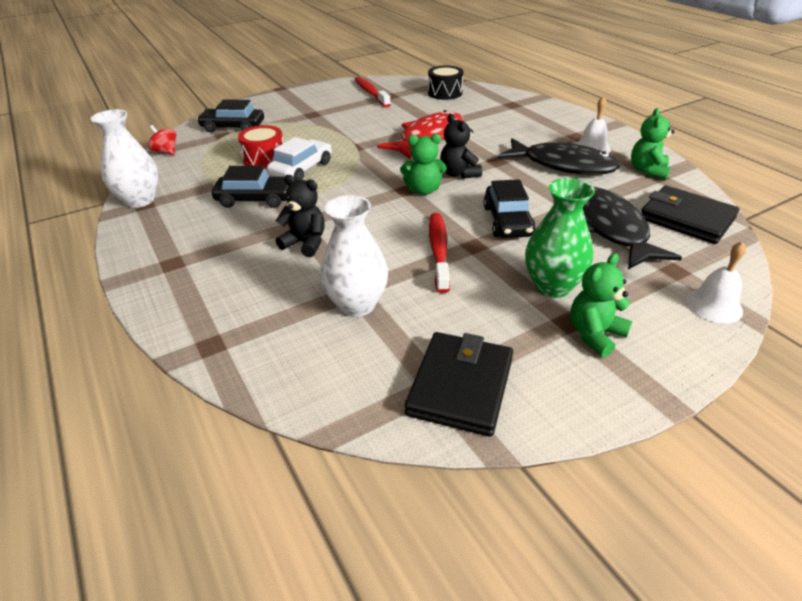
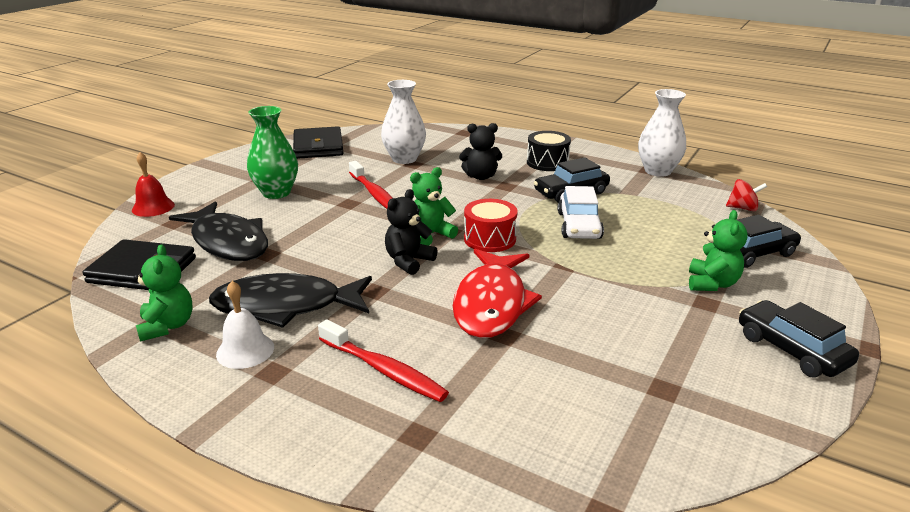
camera: 150 degrees right, 10 degrees down
red drum [238,125,283,169] -> red drum moved to [464,199,518,252]
red toothbrush [354,77,391,108] -> red toothbrush moved to [318,319,449,402]
black drum [428,65,463,100] -> black drum moved to [527,131,571,171]
black teddy bear [440,114,482,179] -> black teddy bear turned 90 degrees counterclockwise [385,189,438,275]
black car [483,179,536,238] -> black car moved to [739,300,859,377]
green teddy bear [570,253,632,357] -> green teddy bear moved to [689,210,748,291]
white bell [686,241,746,323] -> red bell [132,152,175,217]

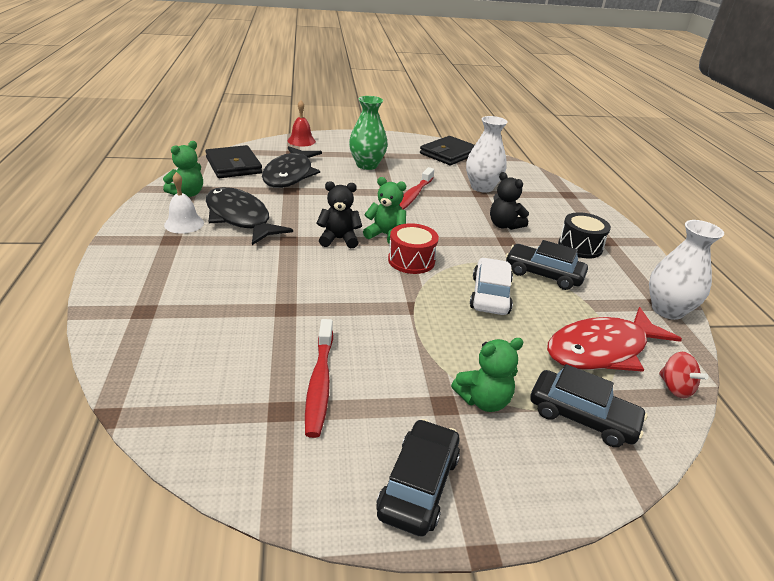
camera: 50 degrees right, 5 degrees up
red toothbrush [318,319,449,402] -> red toothbrush moved to [305,319,333,438]
red fish [453,249,542,338] -> red fish moved to [547,307,682,372]
white car [558,186,604,239] -> white car turned 135 degrees clockwise [470,258,513,315]

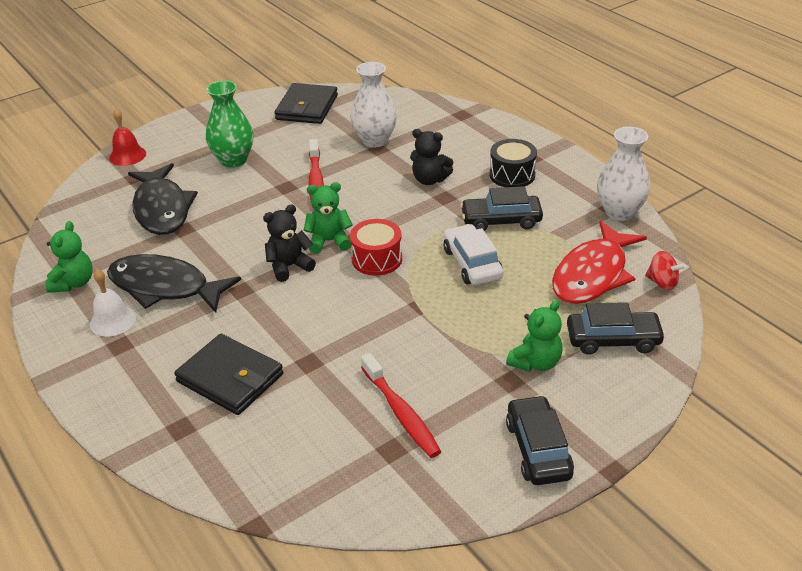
camera: 25 degrees left, 5 degrees up
black wallet [205,145,262,178] -> black wallet moved to [174,334,283,415]

